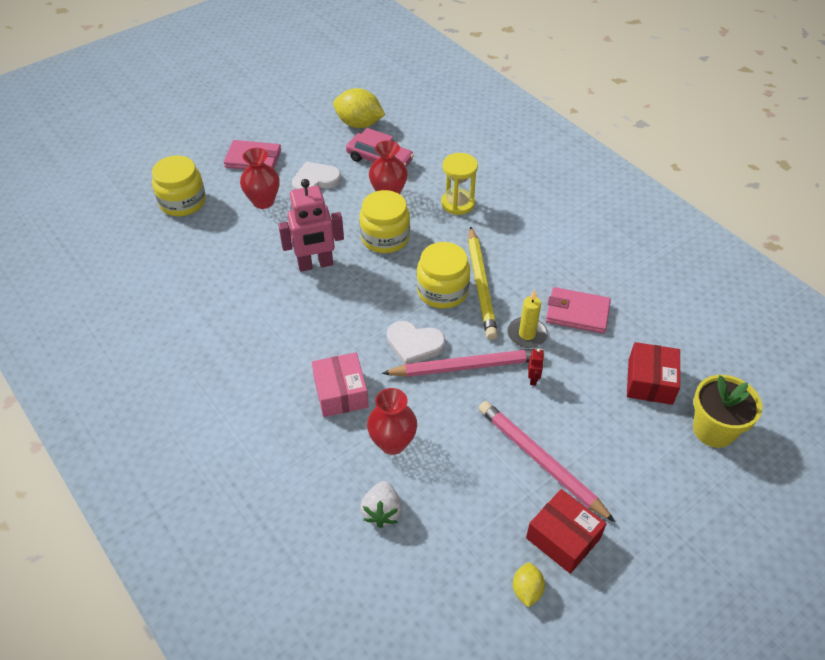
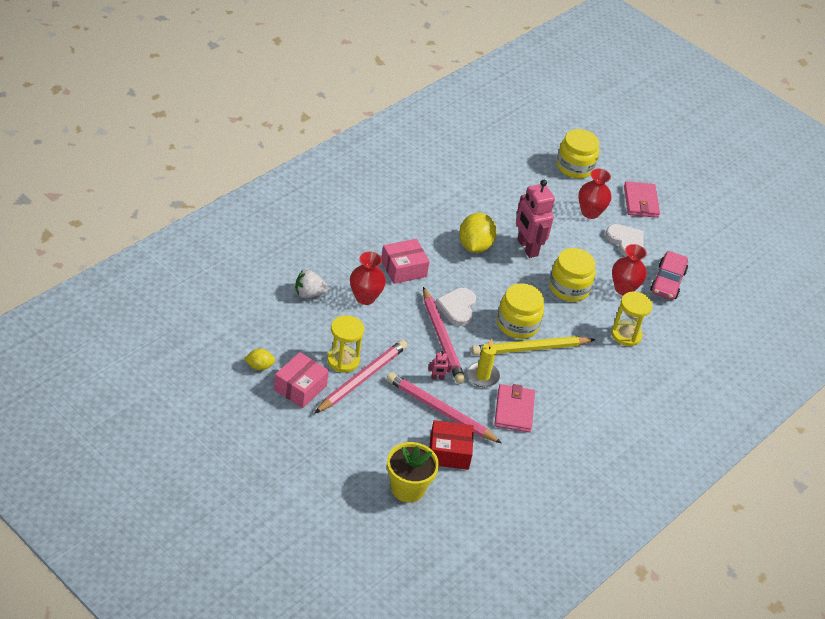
camera: 75 degrees right, 5 degrees down
yellow lemon [333,88,385,128] -> yellow lemon moved to [459,213,497,253]
red box [526,489,607,574] -> pink box [274,352,329,408]
red robot [528,348,544,386] -> pink robot [428,351,452,380]
none -> yellow hourglass [327,315,364,372]
none -> pink pencil [386,372,502,443]

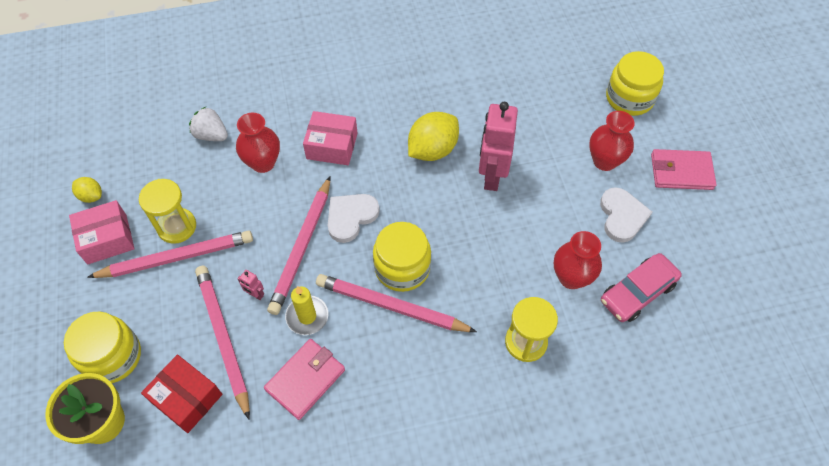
camera: 40 degrees right, 15 degrees up
yellow pencil [471,336,596,355] -> pink pencil [316,274,477,332]
yellow jar [549,248,596,302] -> yellow jar moved to [64,312,141,383]
pink wallet [624,181,660,218] -> pink wallet turned 60 degrees clockwise [651,149,716,190]

